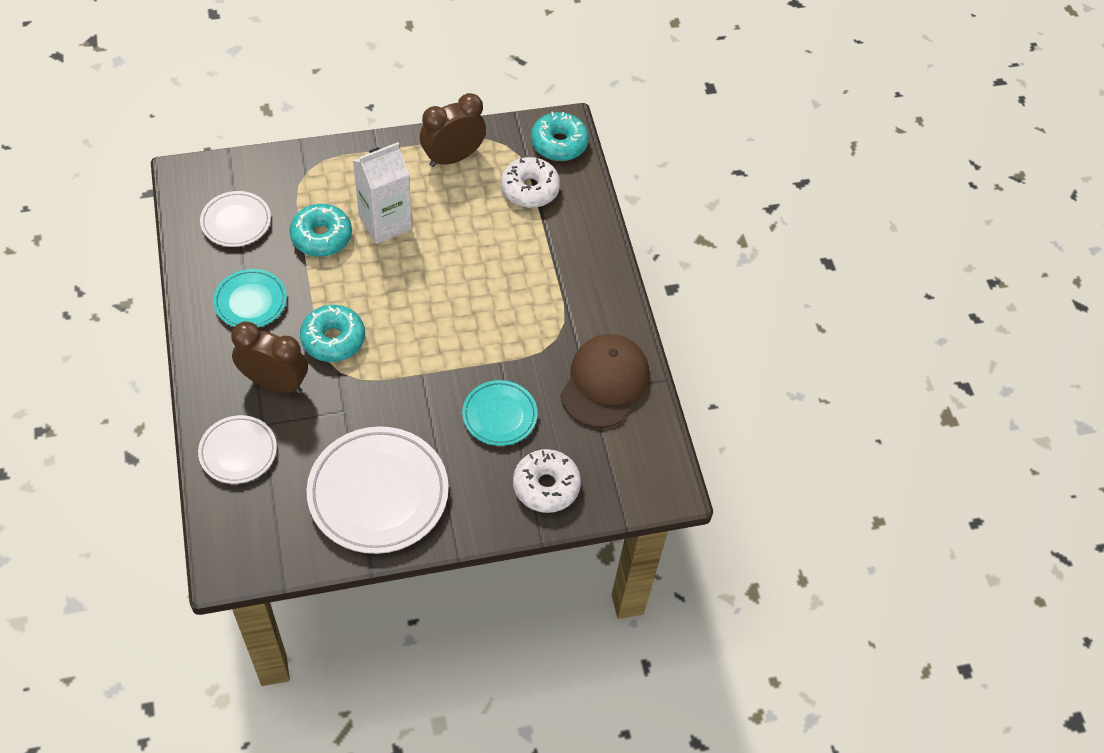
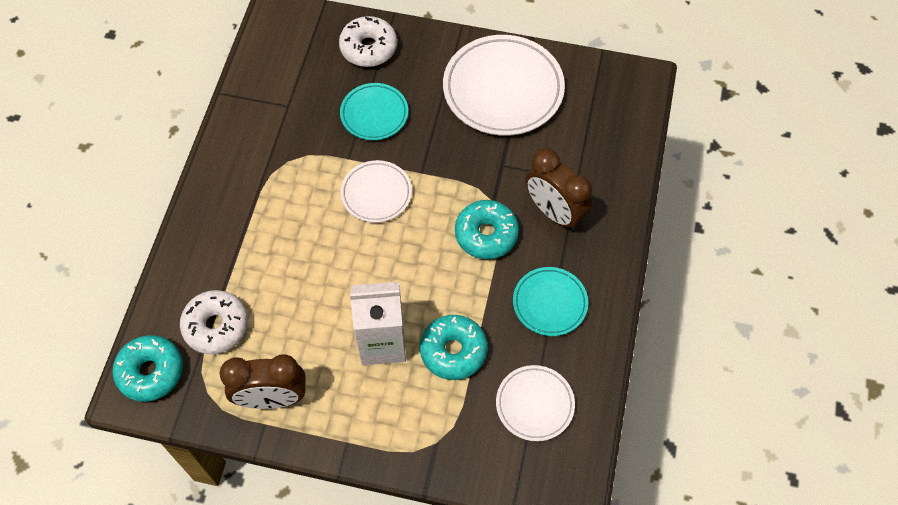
camera: 150 degrees left, 5 degrees up
white plate [198,415,277,484] -> white plate moved to [341,160,412,223]
brown cap [560,334,649,428] -> none

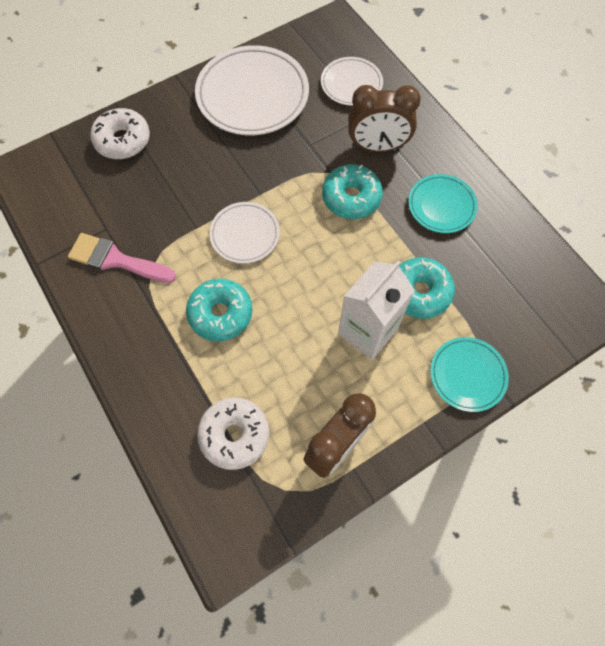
camera: 45 degrees left, 5 degrees up
turquoise donut [112,335,183,402] -> turquoise donut moved to [186,279,252,341]
turquoise plate [340,83,408,140] -> turquoise plate moved to [430,337,509,412]
white plate [496,365,575,441] -> white plate moved to [321,57,383,106]
none -> pink brush [68,233,176,283]

